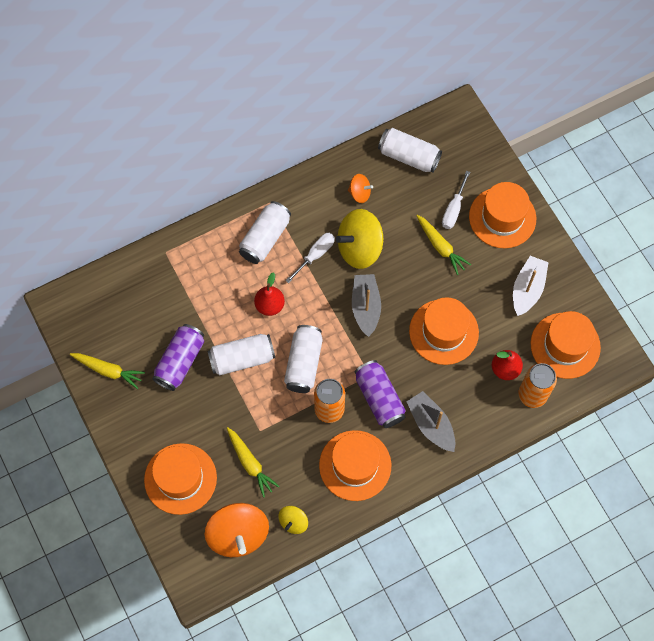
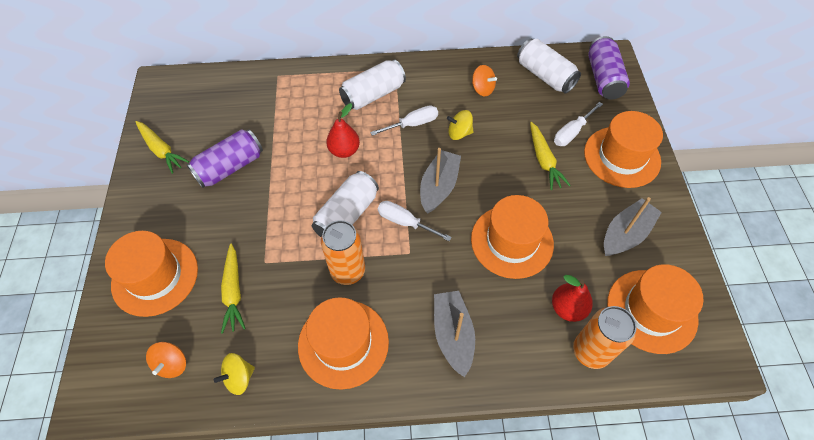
camera: 25 degrees right, 10 degrees down
orange spinning top [205,503,269,557] -> orange spinning top [146,342,186,378], size x0.51
white can [207,334,275,375] -> none
yellow spinning top [336,209,383,269] -> yellow spinning top [447,110,474,140], size x0.51
purple can [355,360,406,428] -> purple can moved to [588,36,630,99]
white boat [513,256,549,316] -> grey boat [604,197,662,256]
none -> white screwdriver [378,201,452,241]

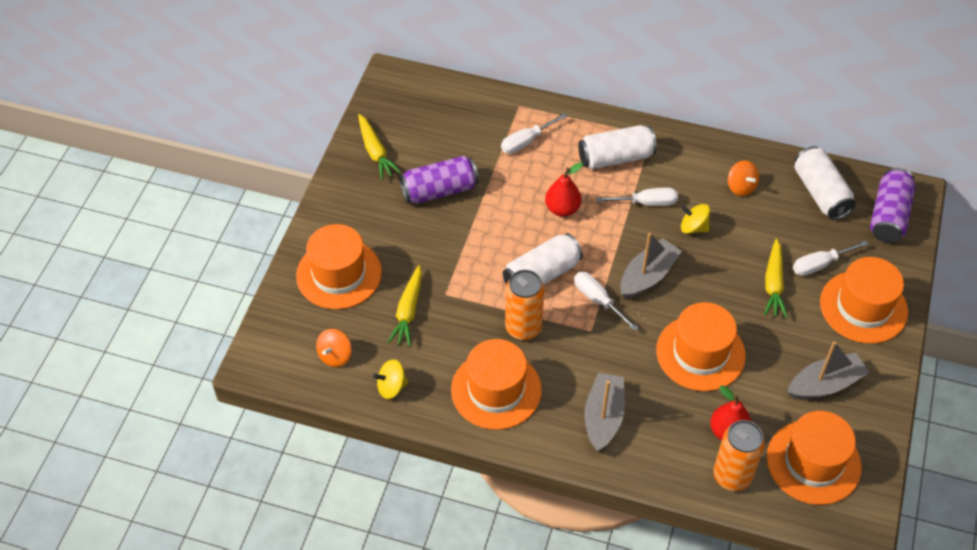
camera: 20 degrees right, 5 degrees down
none -> white screwdriver [501,113,567,154]

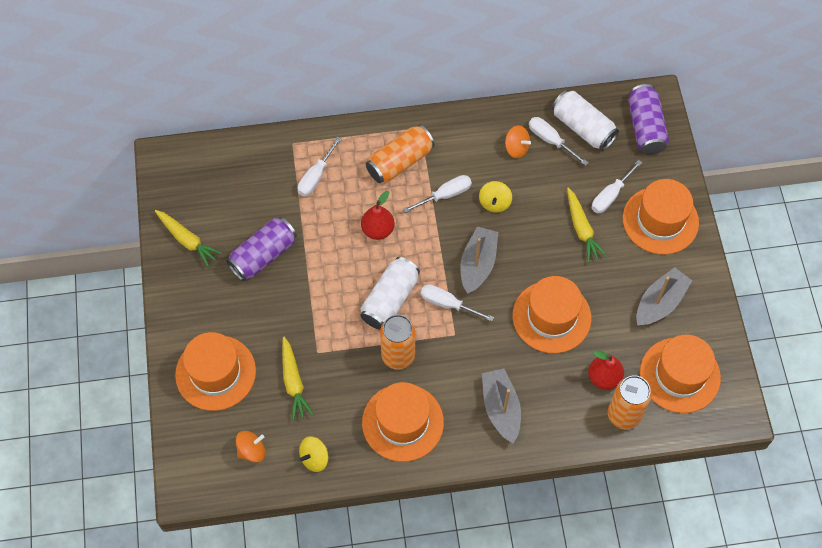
camera: 25 degrees left, 10 degrees up
orange spinning top [316,329,352,367] -> orange spinning top turned 120 degrees counterclockwise [236,431,265,463]
white can [578,125,657,169] -> orange can [366,125,435,183]
yellow spinning top [681,204,710,234] -> yellow spinning top turned 75 degrees counterclockwise [479,181,512,213]
none -> white screwdriver [529,117,588,166]

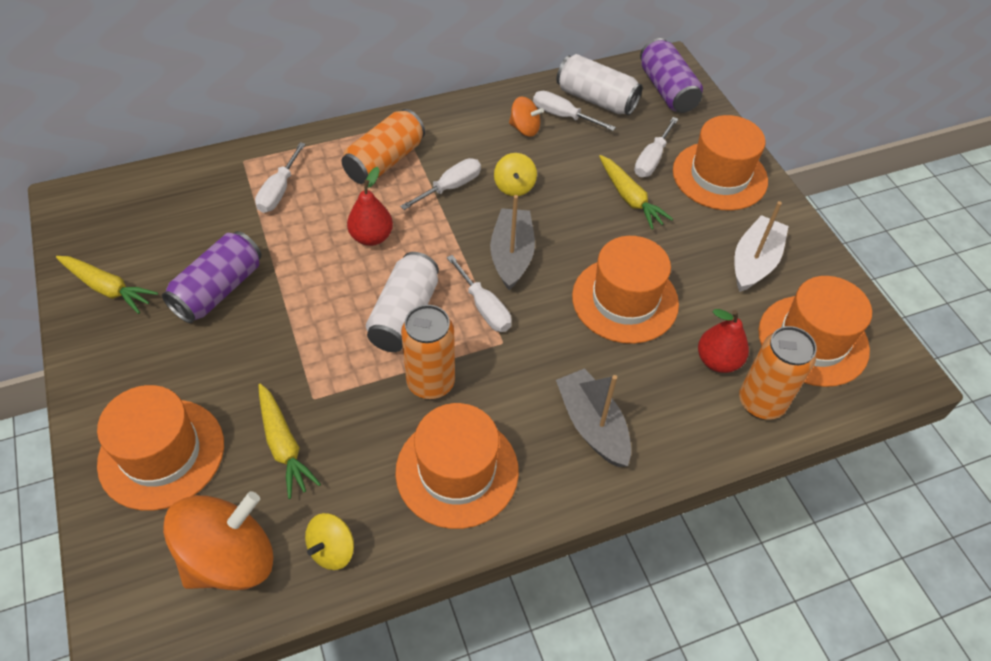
camera: 15 degrees left, 10 degrees down
orange spinning top [236,431,265,463] -> orange spinning top [163,491,273,590], size x1.98
white screwdriver [420,284,494,321] -> white screwdriver turned 135 degrees counterclockwise [447,255,512,332]
grey boat [636,267,692,326] -> white boat [734,201,789,292]

